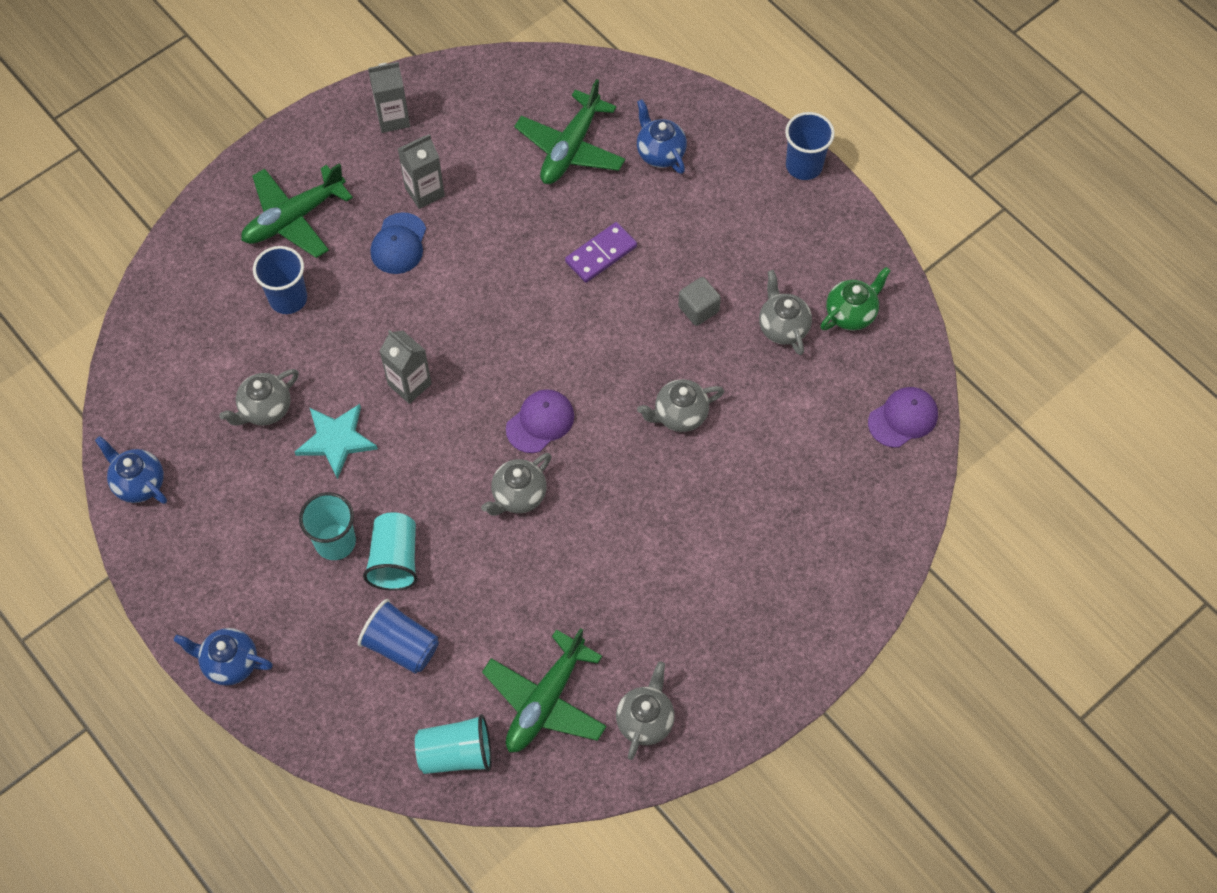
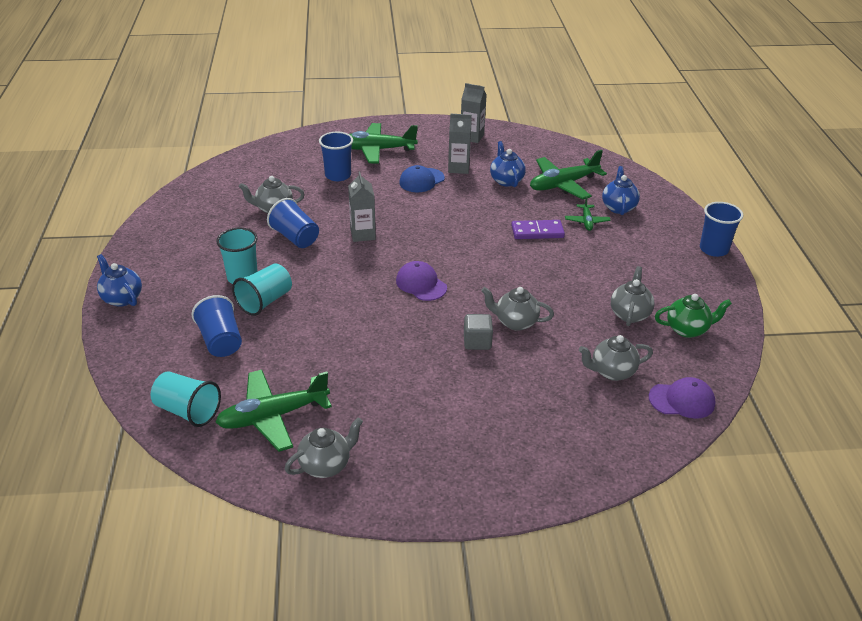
camera: 35 degrees right, 25 degrees down
blue teapot [95,436,167,504] -> blue teapot moved to [490,141,526,187]
turquoise star [295,404,378,479] -> blue cup [267,198,319,248]
grey teapot [481,453,552,516] -> grey teapot moved to [579,335,653,381]
purple cap [506,389,574,453] -> purple cap turned 120 degrees counterclockwise [396,261,447,301]
grey cube [678,277,721,326] -> grey cube moved to [464,314,493,350]
none -> green plane [565,196,611,231]

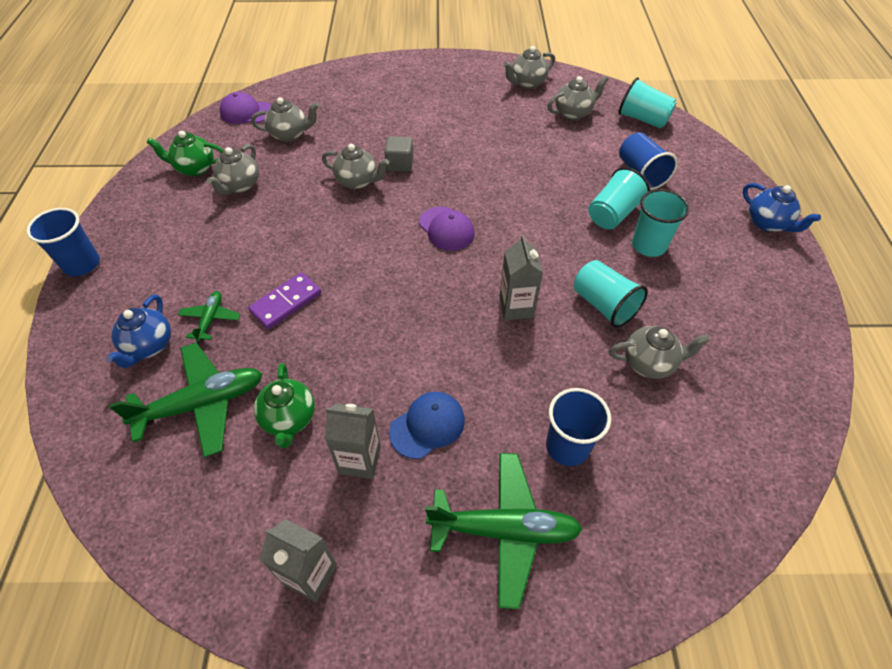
camera: 175 degrees left, 15 degrees up
green plane [215,370,332,452] -> grey teapot [547,76,609,120]
blue cup [267,198,319,248] -> turquoise cup [574,260,648,328]
blue teapot [490,141,526,187] -> green teapot [254,363,315,448]
purple domino [511,220,565,239] -> purple domino turned 45 degrees counterclockwise [248,272,321,329]

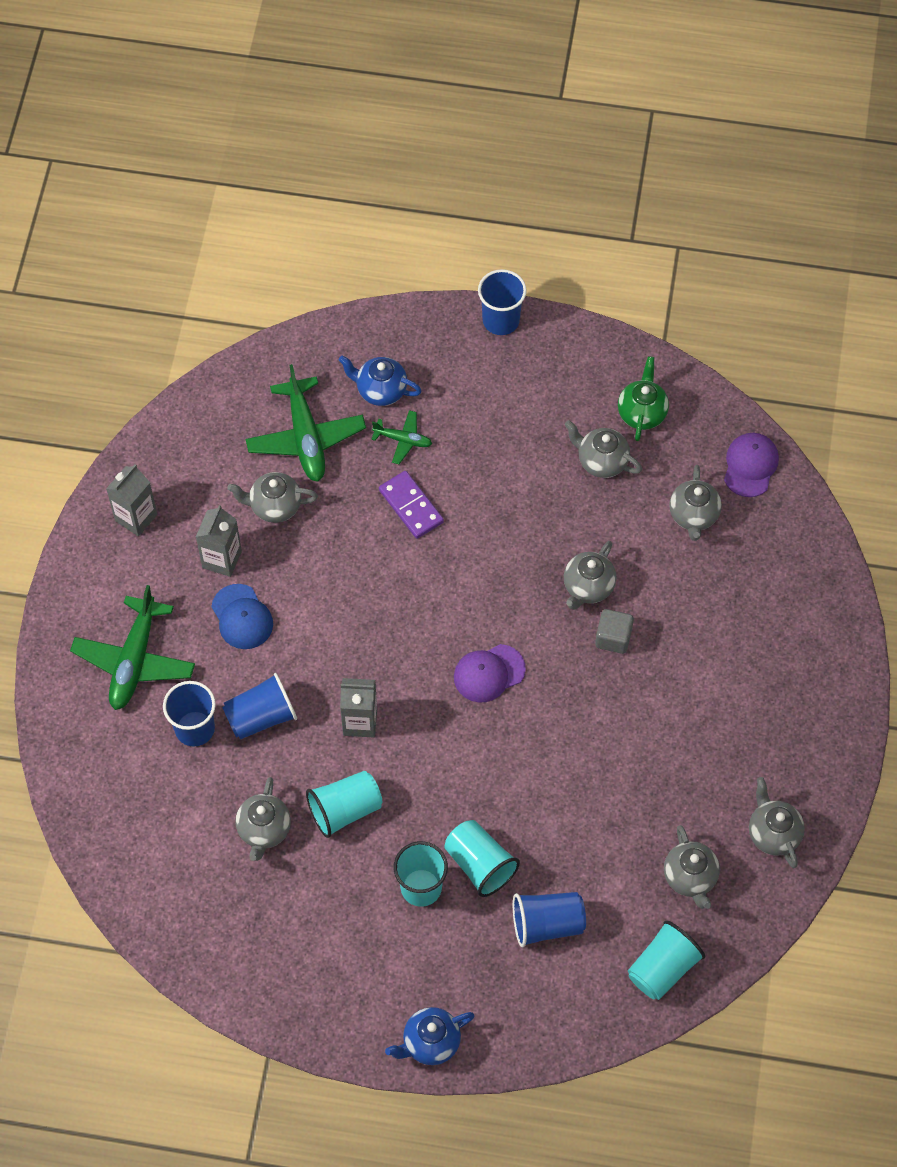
camera: 100 degrees right, 10 degrees up
green teapot [254,363,315,448] -> grey teapot [227,472,318,523]
none -> blue cup [222,673,297,740]

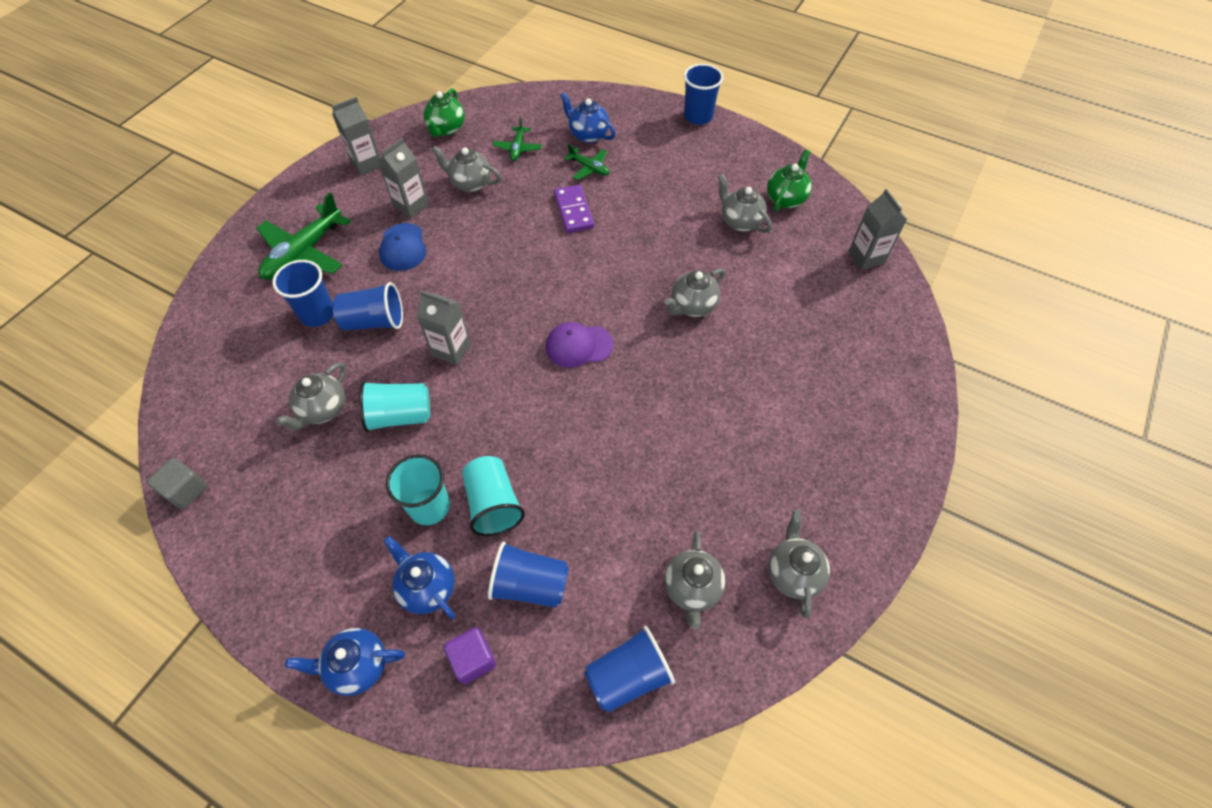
camera: 20 degrees right, 5 degrees down
green plane [246,364,366,482] -> green plane [493,118,542,161], size x0.51
grey cube [595,609,634,654] -> grey cube moved to [147,458,207,509]
turquoise cup [628,920,705,1000] -> blue cup [584,626,675,713]
grey teapot [669,465,722,541] -> none
purple cap [724,433,779,497] -> grey carton [849,189,907,270]
none -> blue teapot [384,536,455,619]
none -> green teapot [423,88,465,137]
none -> purple cube [443,627,496,684]

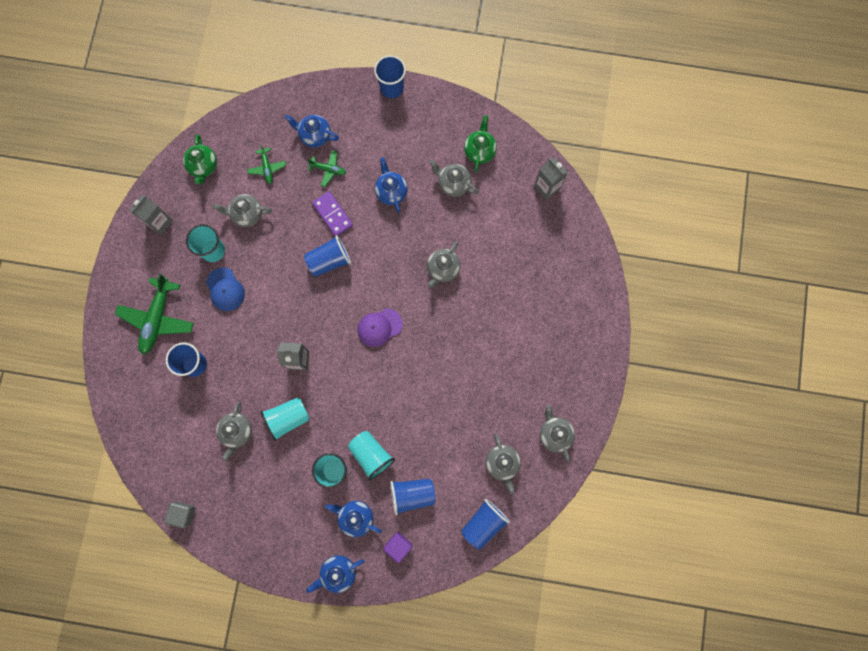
camera: 20 degrees left, 20 degrees up
blue cup [333,282,403,331] -> blue cup moved to [304,235,351,277]
grey carton [378,138,429,219] -> turquoise cup [186,224,225,262]
none -> blue teapot [375,157,408,213]

